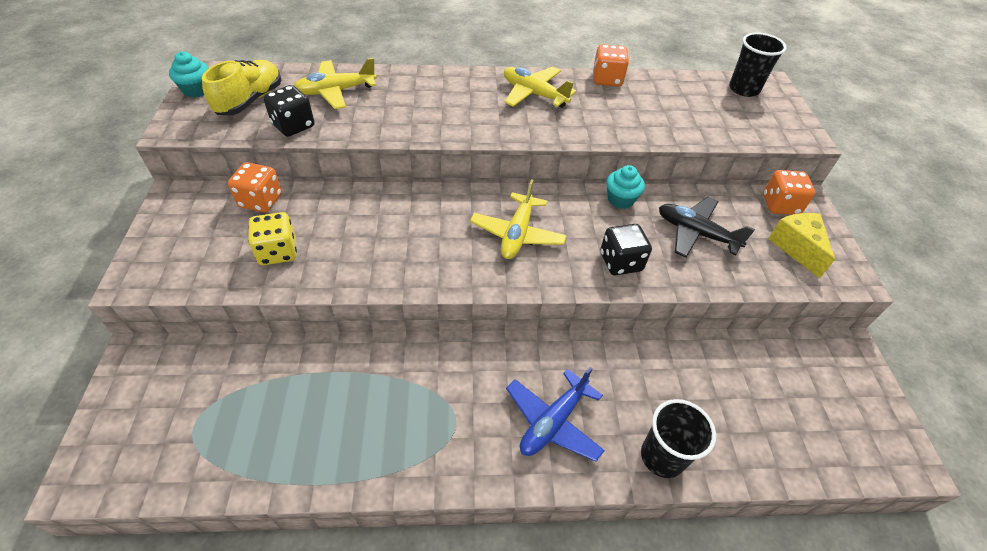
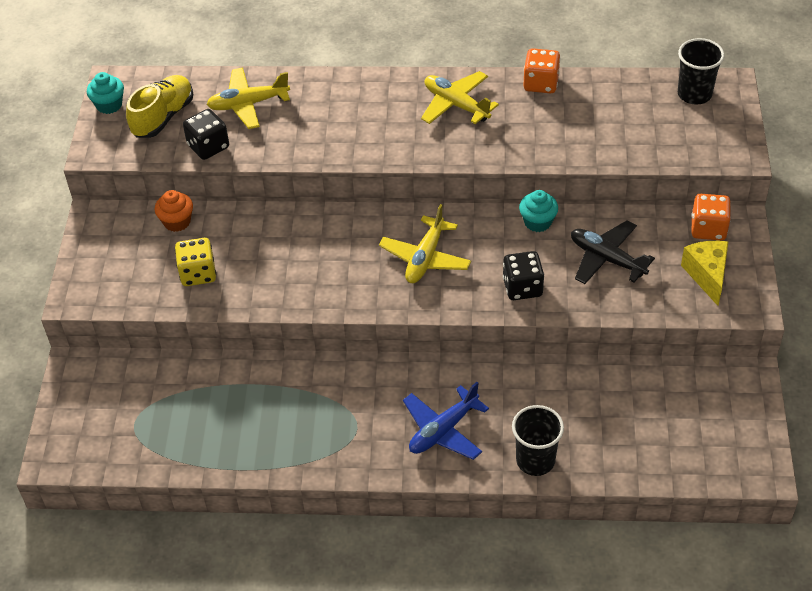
camera: 10 degrees right, 0 degrees up
orange dice [228,162,282,212] -> orange cupcake [155,190,193,232]

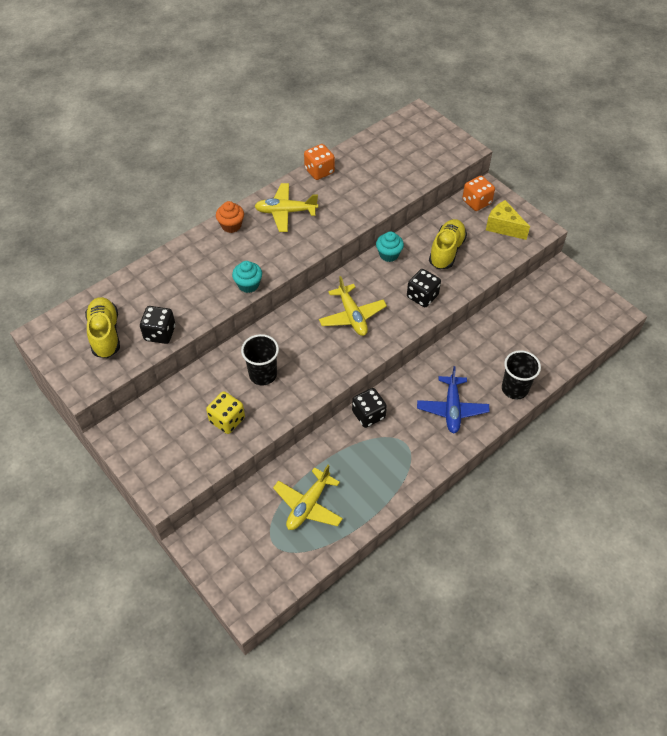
camera: 45 degrees left, 5 degrees up
turquoise cupcake [87,72,124,114] -> turquoise cupcake moved to [232,261,262,293]
orange cupcake [155,190,193,232] -> orange cupcake moved to [216,201,244,233]
yellow plane [206,68,290,129] -> yellow plane moved to [273,465,343,530]
black plane [571,220,655,284] -> yellow shoe [429,219,467,269]
black cup [678,38,725,105] -> black cup moved to [241,334,279,386]
none -> black dice [352,388,387,428]

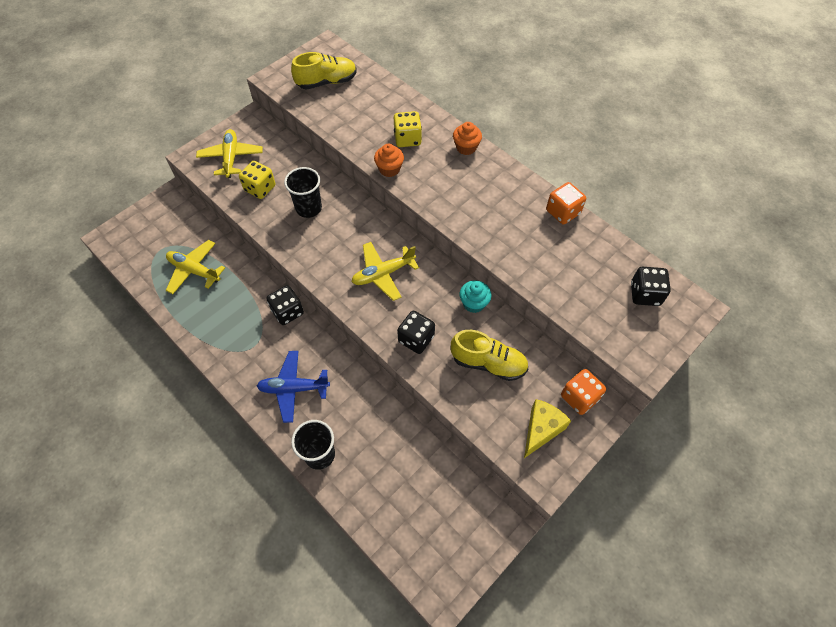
camera: 85 degrees right, 5 degrees up
black dice [140,306,175,344] -> black dice moved to [631,267,671,306]
turquoise cupcake [232,261,262,293] -> orange cupcake [374,144,404,177]
yellow plane [254,183,318,232] -> yellow plane moved to [196,129,263,178]
none -> yellow dice [394,111,422,147]

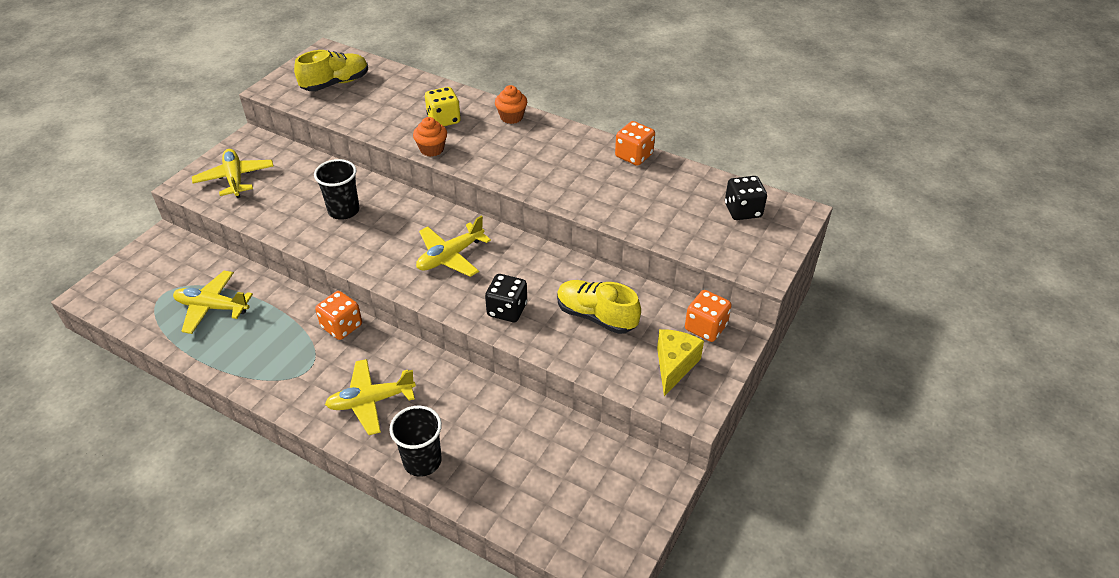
camera: 15 degrees left, 15 degrees down
yellow dice [239,161,275,199] -> none
blue plane [257,351,330,423] -> yellow plane [325,359,416,435]
black dice [266,285,304,325] -> orange dice [315,291,362,340]
yellow shoe [451,330,528,381] -> yellow shoe turned 150 degrees counterclockwise [557,280,641,334]
turquoise cupcake [459,281,491,313] -> none

